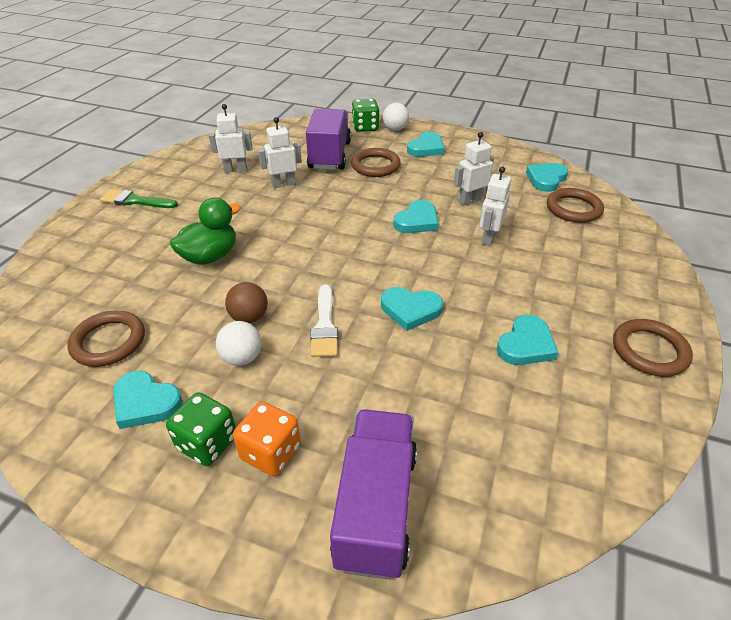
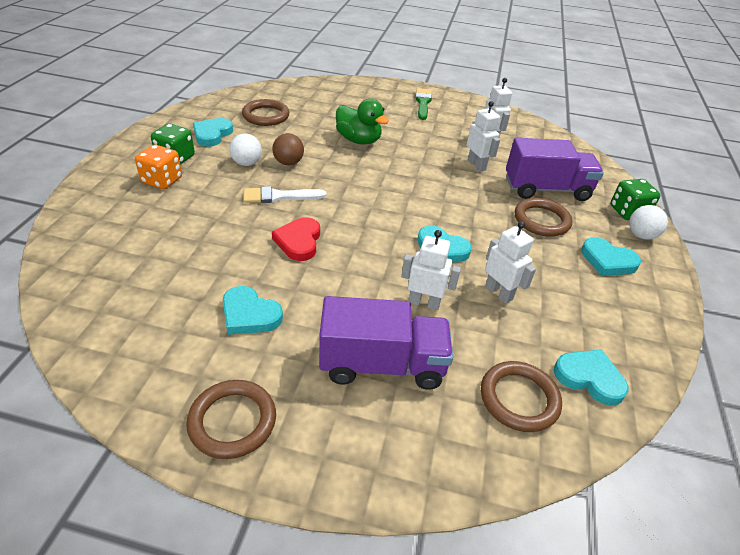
camera: 80 degrees right, 0 degrees up
purple truck [330,410,417,580] -> purple truck moved to [319,296,453,390]
turquoise heart [381,287,443,331] -> red heart [272,217,320,261]

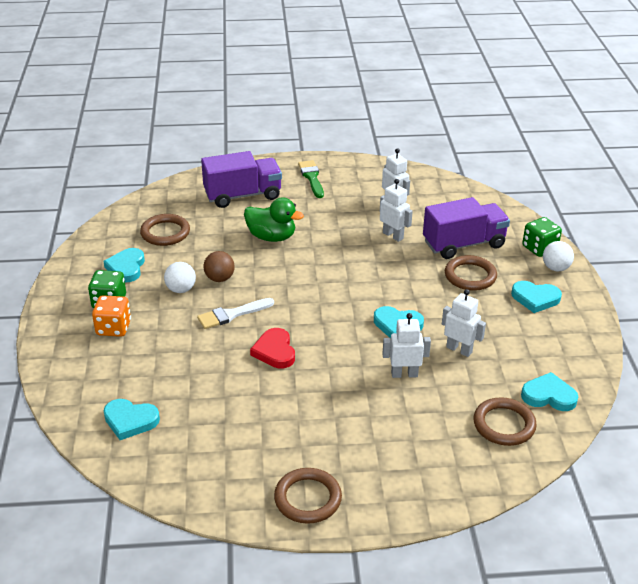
camera: 15 degrees left, 5 degrees down
turquoise heart [223,286,283,335] -> turquoise heart moved to [104,399,160,440]
purple truck [319,296,453,390] -> purple truck moved to [201,151,282,208]

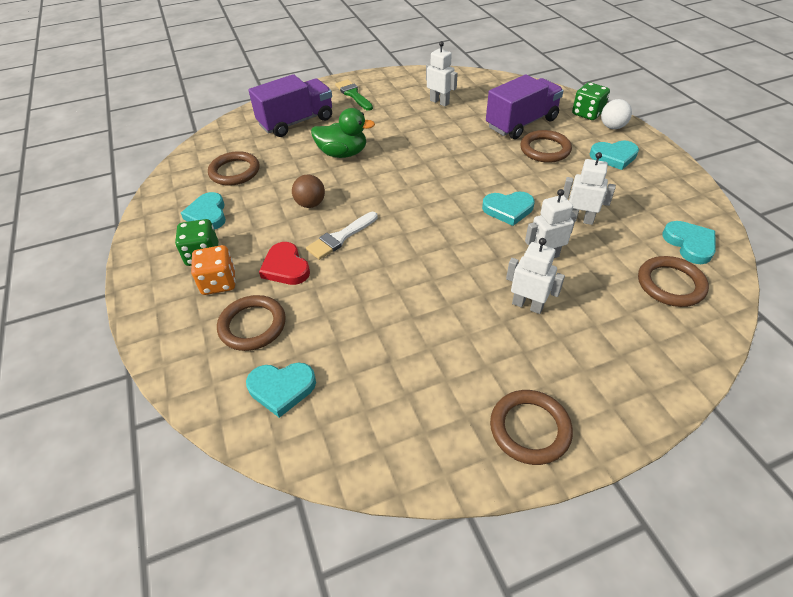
camera: 15 degrees left, 10 degrees up
white ball [164,262,196,293] -> none
red heart [250,328,295,369] -> red heart moved to [259,242,310,285]
white robot [380,179,413,242] -> white robot moved to [506,238,565,314]
turquoise heart [521,372,578,411] -> turquoise heart turned 75 degrees clockwise [662,221,715,264]
none -> brown ring [217,295,286,351]

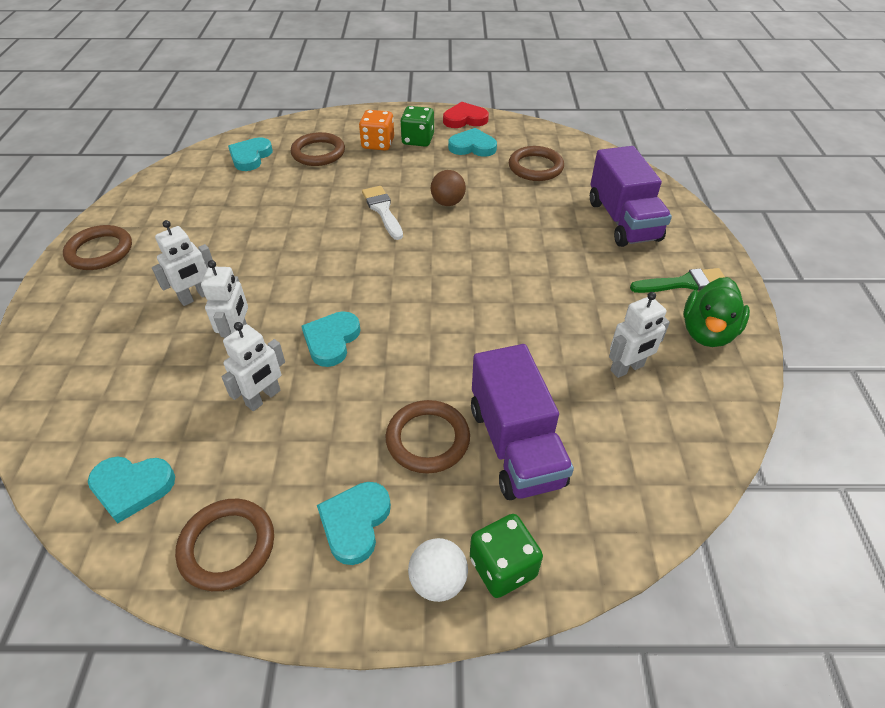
camera: 110 degrees right, 0 degrees up
red heart [259,242,310,285] -> red heart moved to [443,102,489,128]
green duck [311,108,375,158] -> green duck moved to [683,277,750,347]
brown ring [638,256,709,307] -> brown ring moved to [175,499,274,591]

